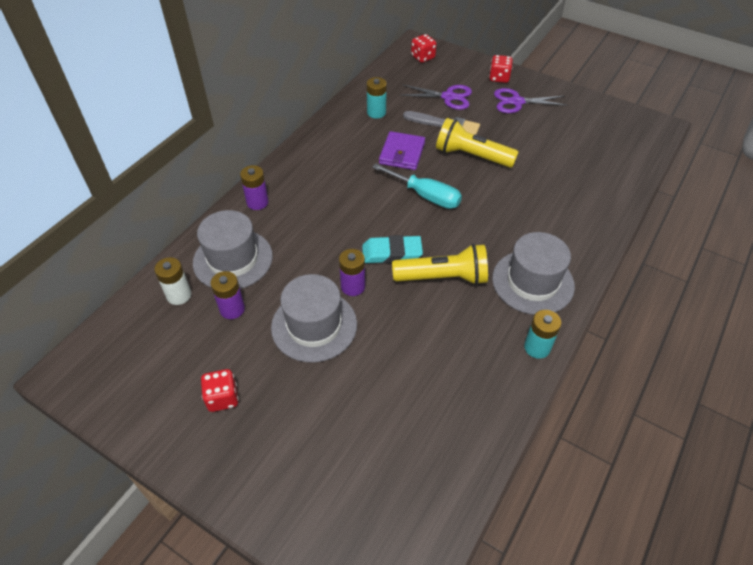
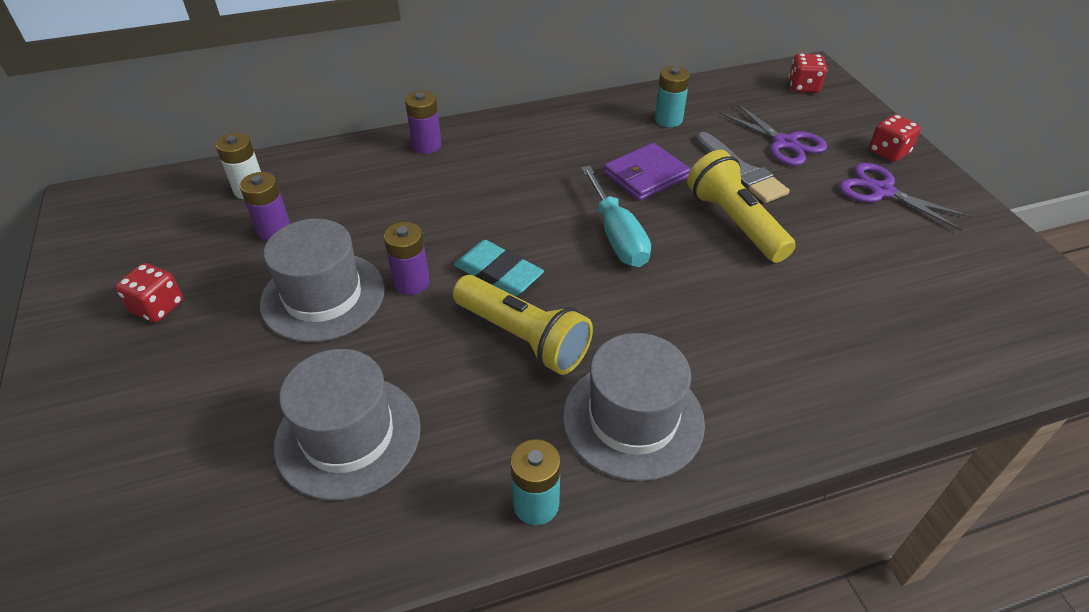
camera: 40 degrees right, 5 degrees down
grey hat [193,210,273,289] -> grey hat moved to [274,349,421,501]

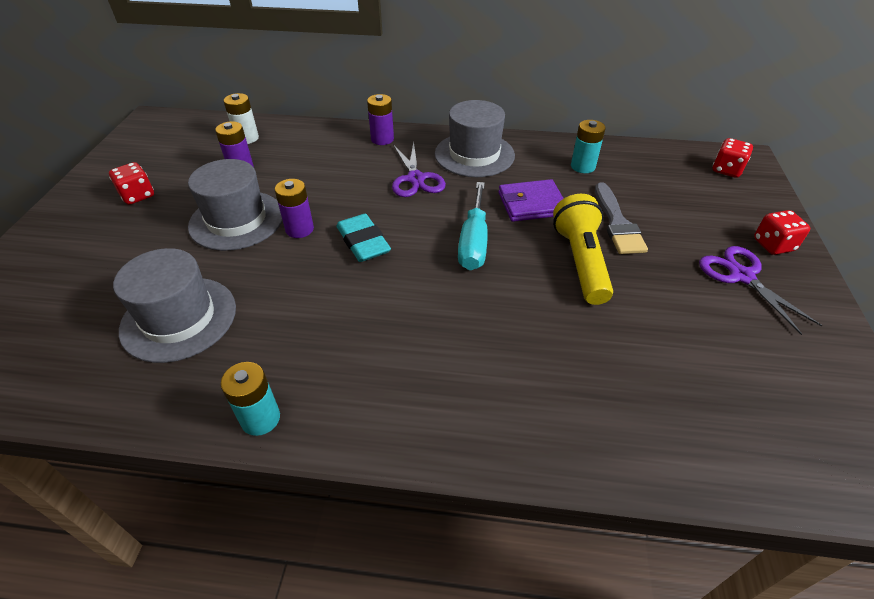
camera: 25 degrees right, 0 degrees up
yellow flashlight [453,275,593,375] -> none
grey hat [563,333,705,481] -> grey hat moved to [435,100,515,177]
purple scissors [720,103,827,166] -> purple scissors moved to [392,142,446,197]

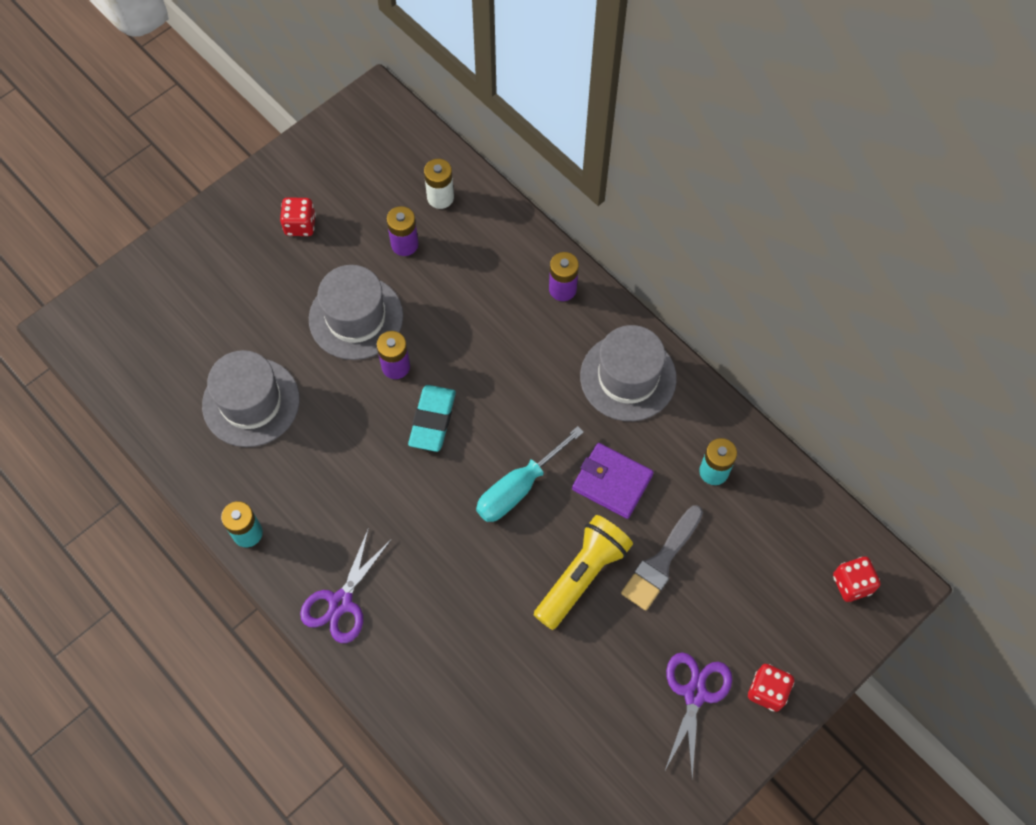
camera: 40 degrees right, 20 degrees up
purple scissors [392,142,446,197] -> purple scissors moved to [300,528,392,643]

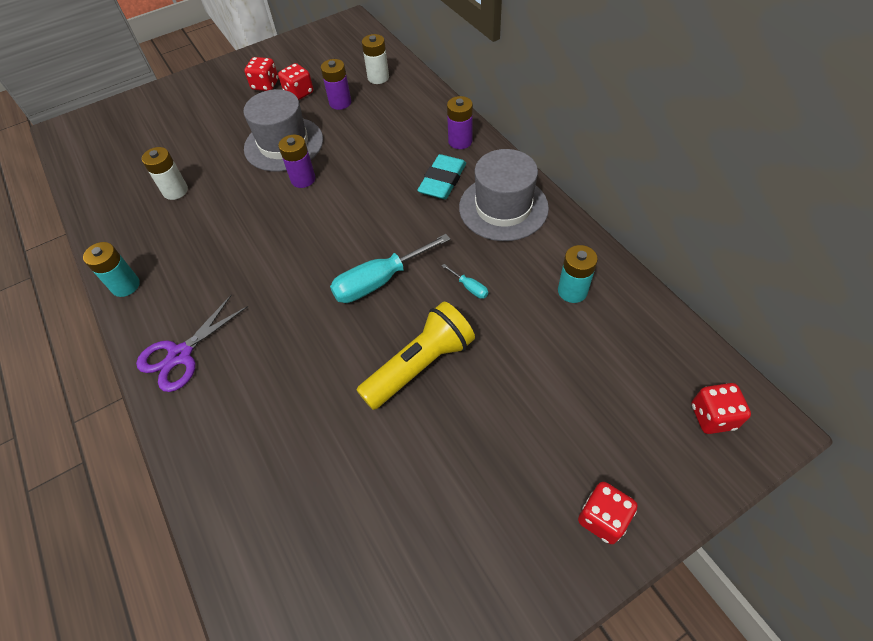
camera: 15 degrees right, 10 degrees down
grey hat [202,350,300,447] -> white battery [142,147,188,200]
turquoise eraser [408,385,456,452] -> turquoise eraser moved to [417,154,466,199]
purple wallet [572,443,654,519] -> turquoise screwdriver [442,264,488,299]
grey brush [621,505,703,611] -> none
purple scissors [664,652,732,779] -> none
none -> red dice [278,63,313,100]

